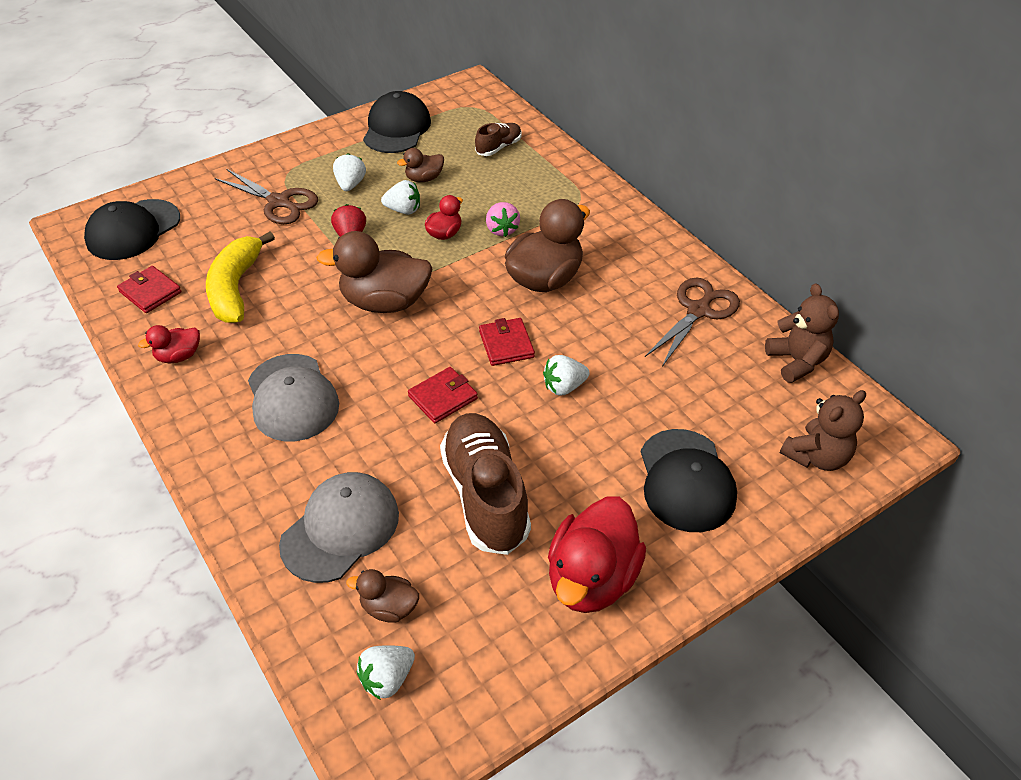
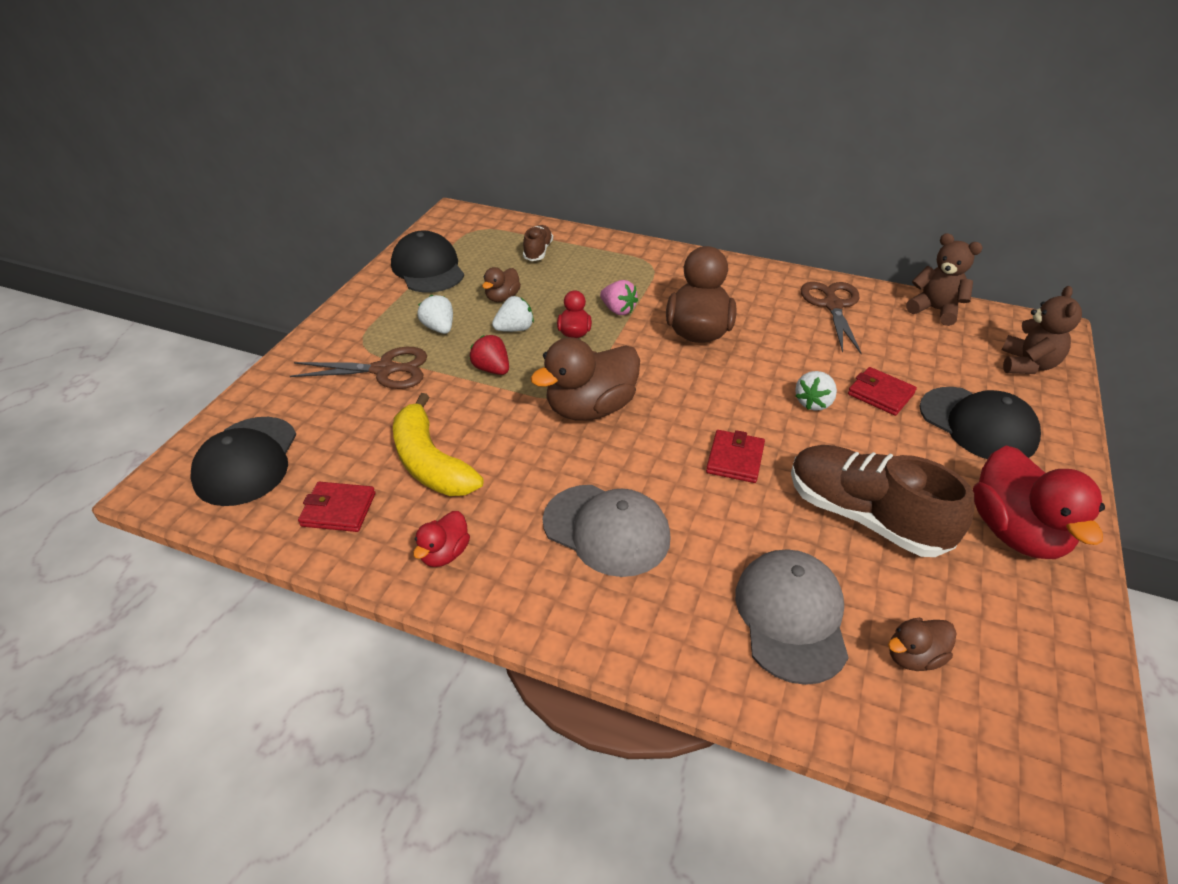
camera: 35 degrees left, 5 degrees down
white strawberry [357,645,415,700] -> none
red wallet [479,318,535,366] -> red wallet moved to [848,367,917,416]

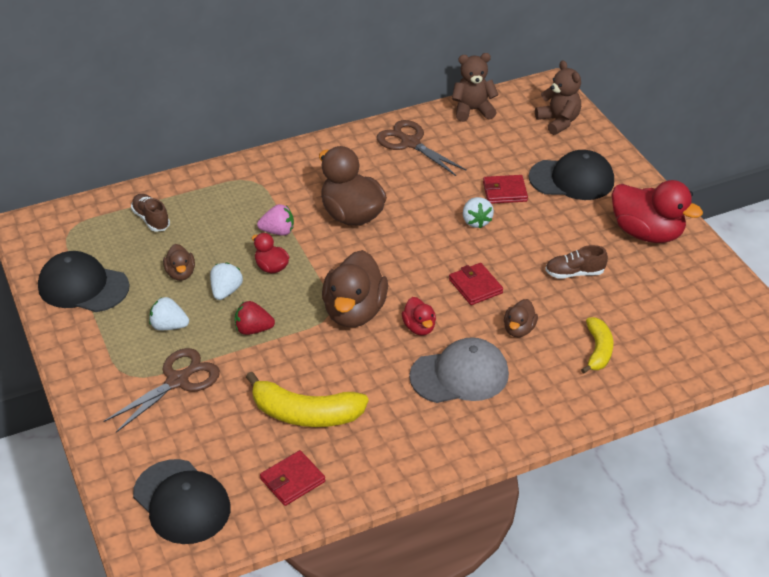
camera: 45 degrees left, 0 degrees up
red duck [413,511,470,567] -> red duck moved to [402,297,436,336]
grey cap [735,550,849,685] -> yellow banana [581,317,613,374]
brown shoe [791,445,974,557] -> brown shoe [545,245,608,279], size x0.50
brown duck [888,618,957,671] -> brown duck moved to [504,299,538,337]

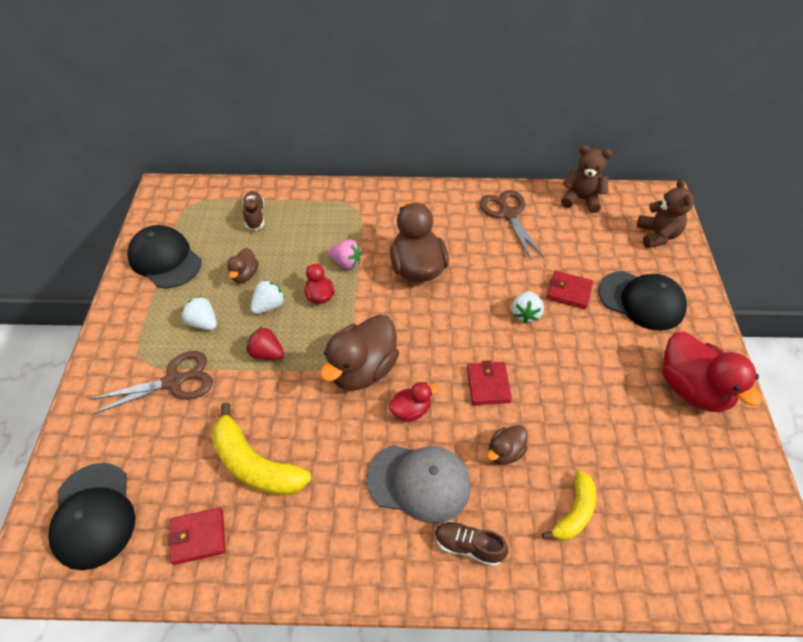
camera: 25 degrees right, 10 degrees up
red duck [402,297,436,336] -> red duck turned 120 degrees counterclockwise [389,382,438,422]
brown shoe [545,245,608,279] -> brown shoe moved to [435,521,508,566]

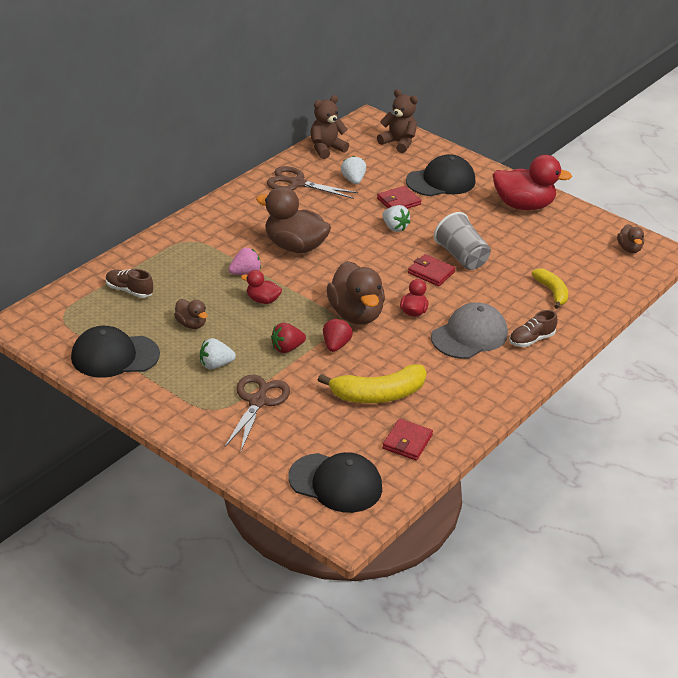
camera: 55 degrees left, 15 degrees down
white strawberry [250,280,285,314] -> white strawberry moved to [341,156,366,184]
brown duck [487,425,528,465] -> brown duck moved to [617,224,644,253]
none -> red strawberry [323,318,353,352]
none -> grey cup [434,212,491,270]

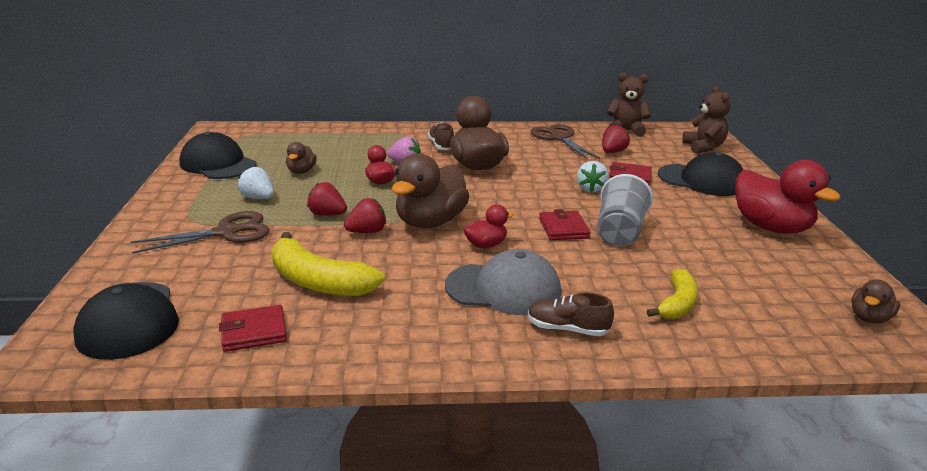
camera: 50 degrees right, 10 degrees down
brown shoe [106,269,153,298] -> brown shoe moved to [428,122,454,150]
white strawberry [341,156,366,184] -> red strawberry [602,125,630,153]

